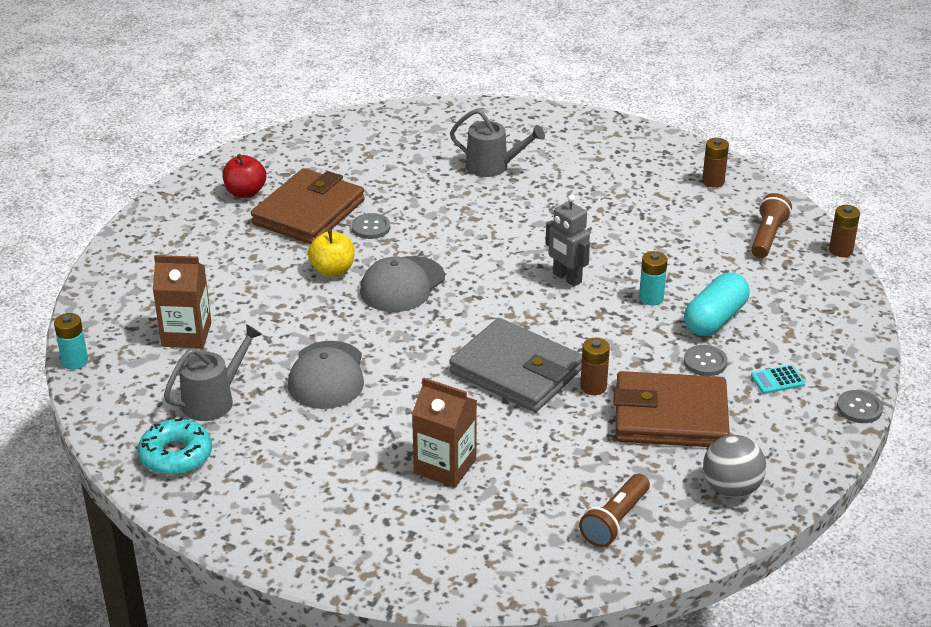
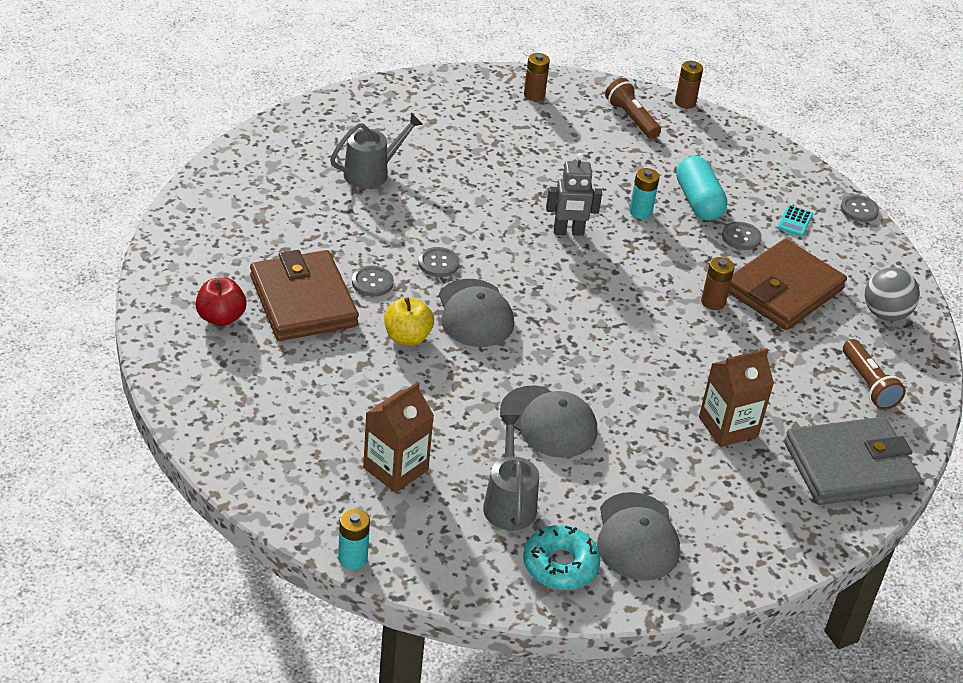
camera: 55 degrees left, 5 degrees up
grey wallet [449,318,582,412] -> grey wallet moved to [784,417,922,505]
none -> grey button [418,247,459,277]
none -> grey cap [597,492,680,581]

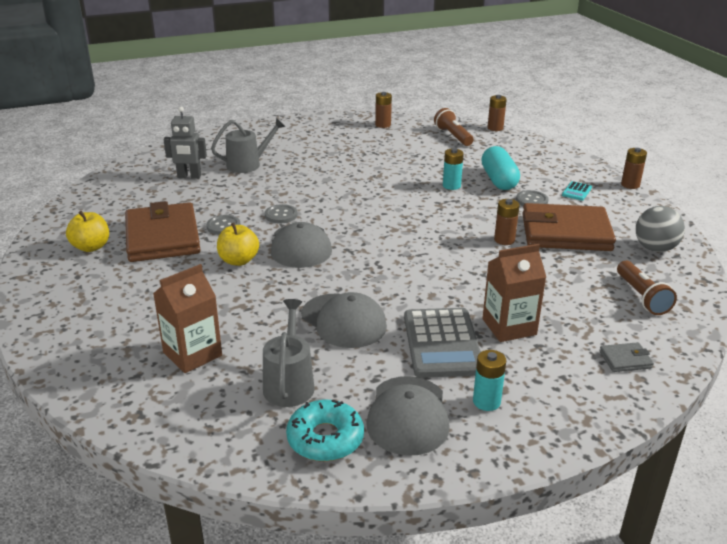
camera: 10 degrees right, 10 degrees down
red apple [195,278,247,326] -> yellow apple [66,211,109,252]
turquoise battery [338,509,370,570] -> turquoise battery moved to [473,350,506,411]
grey robot [546,153,602,236] -> grey robot moved to [163,107,207,179]
brown wallet [729,239,847,330] -> brown wallet turned 45 degrees clockwise [522,203,616,251]
grey wallet [784,417,922,505] -> grey wallet [599,342,654,372], size x0.40
grey button [840,195,879,222] -> brown battery [621,148,647,189]
none -> grey calculator [404,308,481,378]

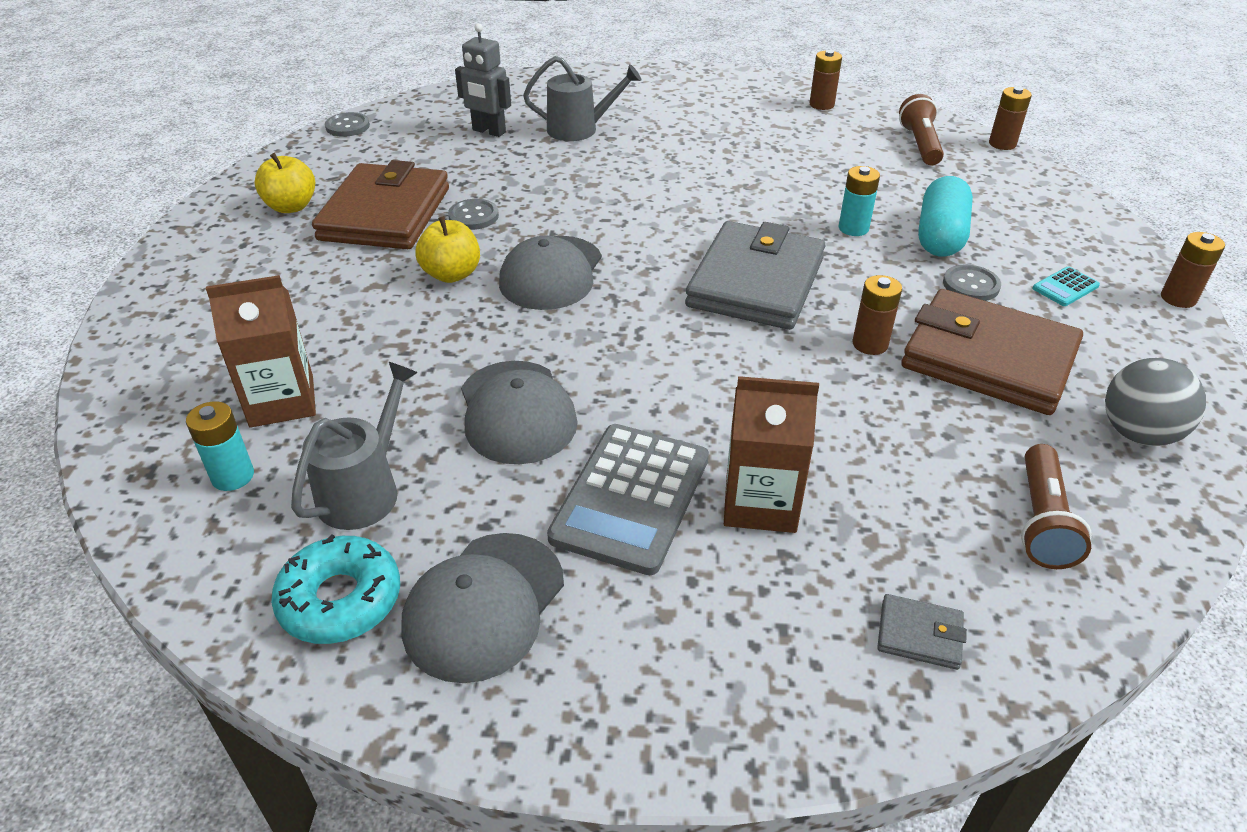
camera: 25 degrees right, 10 degrees up
grey button [265,204,298,223] -> grey button moved to [325,112,370,137]
turquoise battery [473,350,506,411] -> turquoise battery moved to [186,401,254,491]
none -> grey wallet [685,221,826,330]

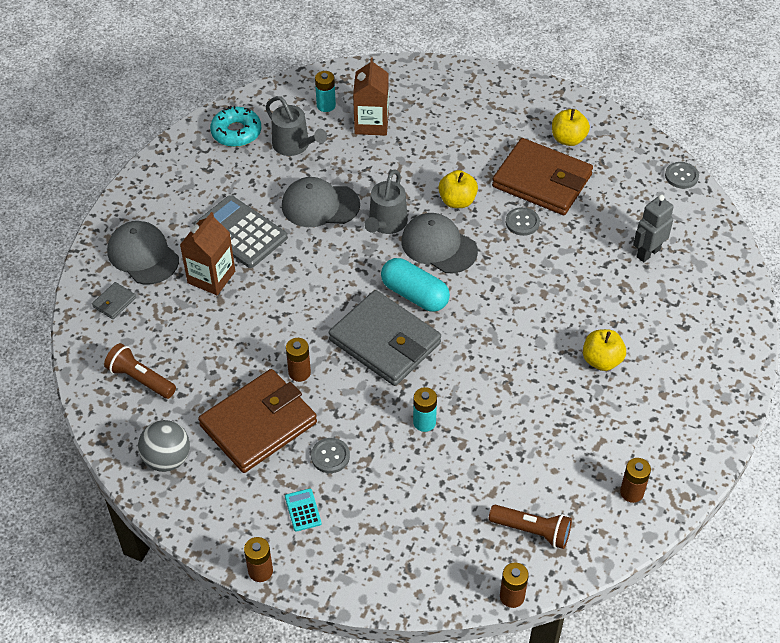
camera: 110 degrees right, 10 degrees up
grey cap [401,533,564,683] -> grey cap moved to [107,221,179,285]
grey watering can [523,56,641,141] -> grey watering can moved to [364,170,408,234]
turquoise capsule [918,176,973,257] -> turquoise capsule moved to [381,258,450,311]
none -> yellow apple [583,329,626,371]

